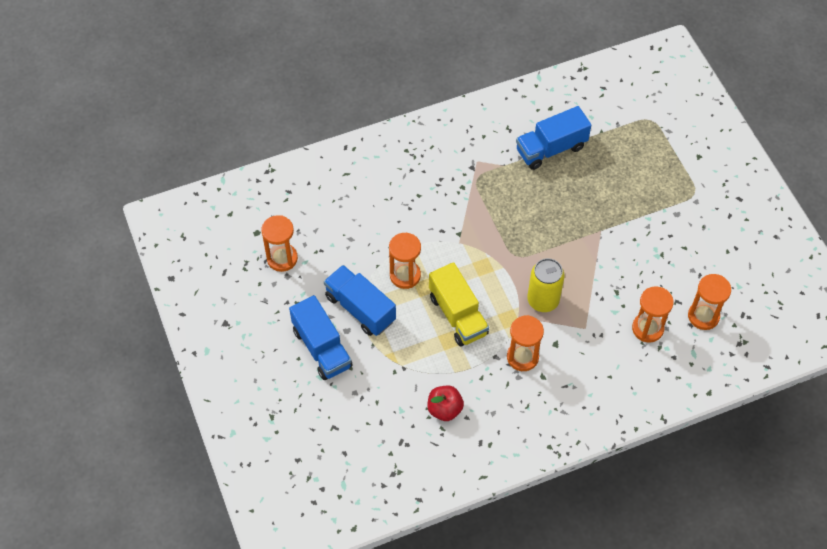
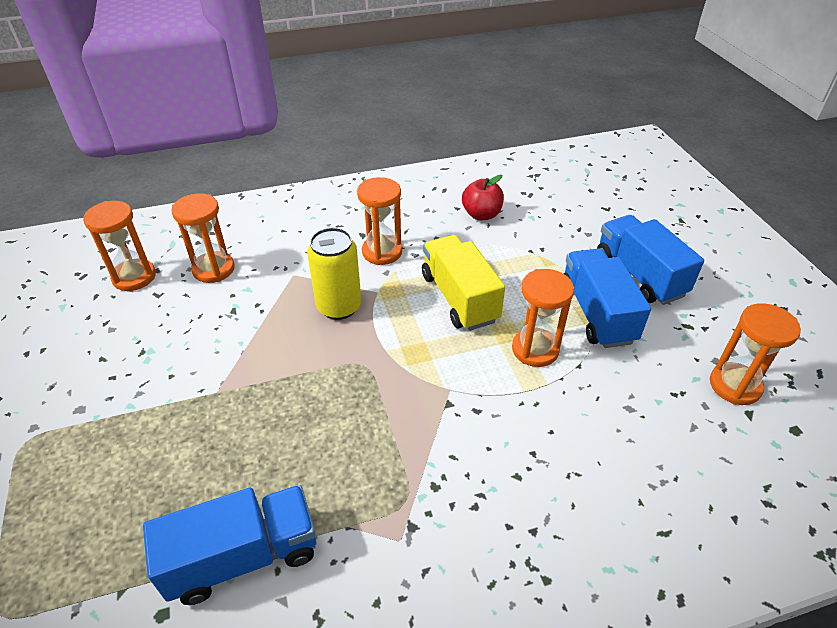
camera: 175 degrees left, 15 degrees down
blue truck [324,265,396,336] -> blue truck turned 150 degrees counterclockwise [563,248,651,348]

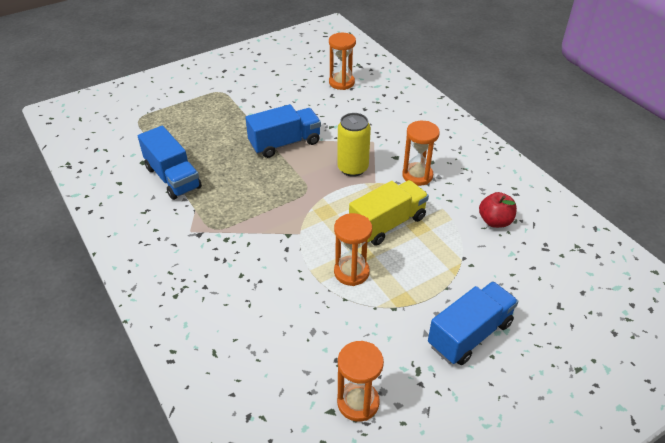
camera: 75 degrees right, 0 degrees up
orange hourglass [171,193,235,283] -> none
blue truck [563,248,651,348] -> blue truck moved to [245,104,321,158]

